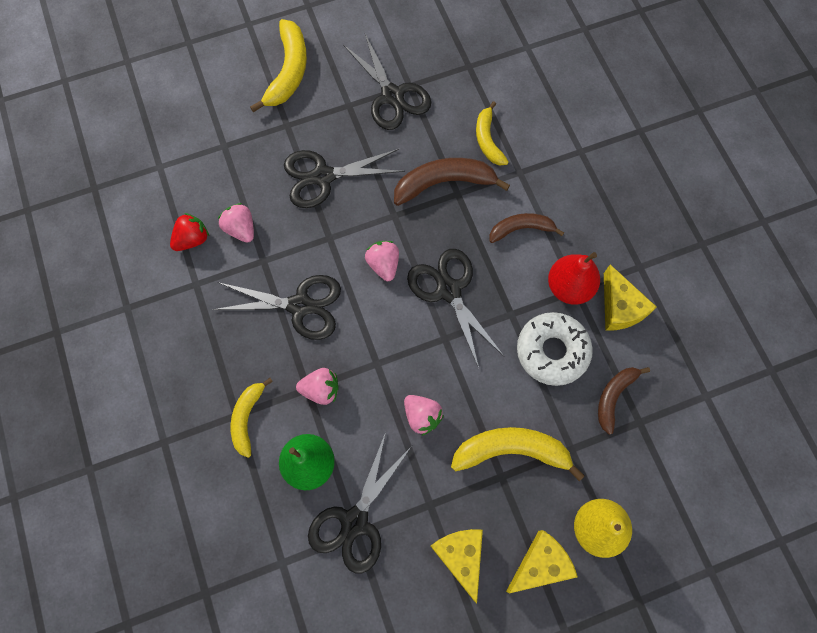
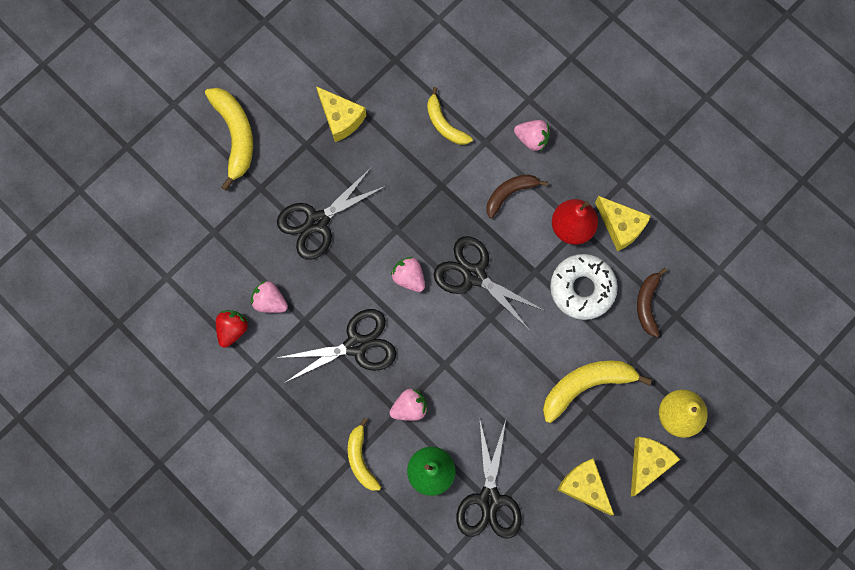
camera: 25 degrees left, 5 degrees up
black scissors [343,34,431,130] -> yellow cheese [316,86,367,142]
brown banana [394,158,510,206] -> none
pink strawberry [404,395,444,436] -> pink strawberry moved to [514,120,550,151]

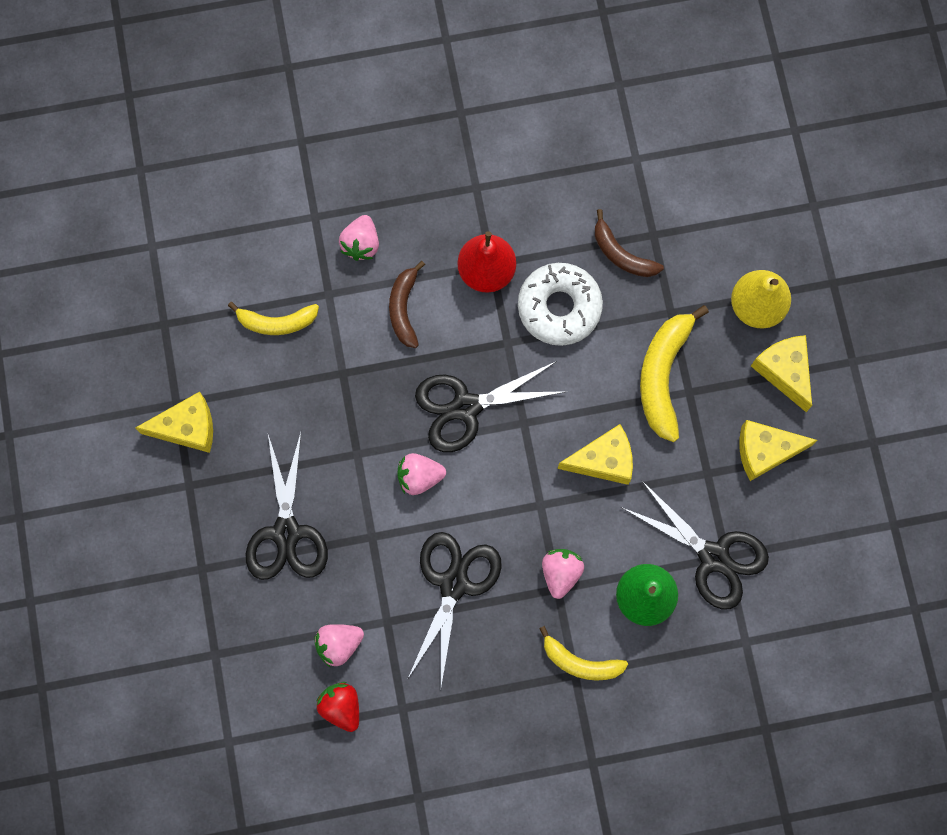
camera: 55 degrees left, 0 degrees up
yellow banana [205,88,253,191] -> none
pink strawberry [514,120,550,151] -> pink strawberry turned 135 degrees clockwise [339,215,379,261]
yellow cheese [595,196,651,251] -> yellow cheese moved to [558,424,633,485]

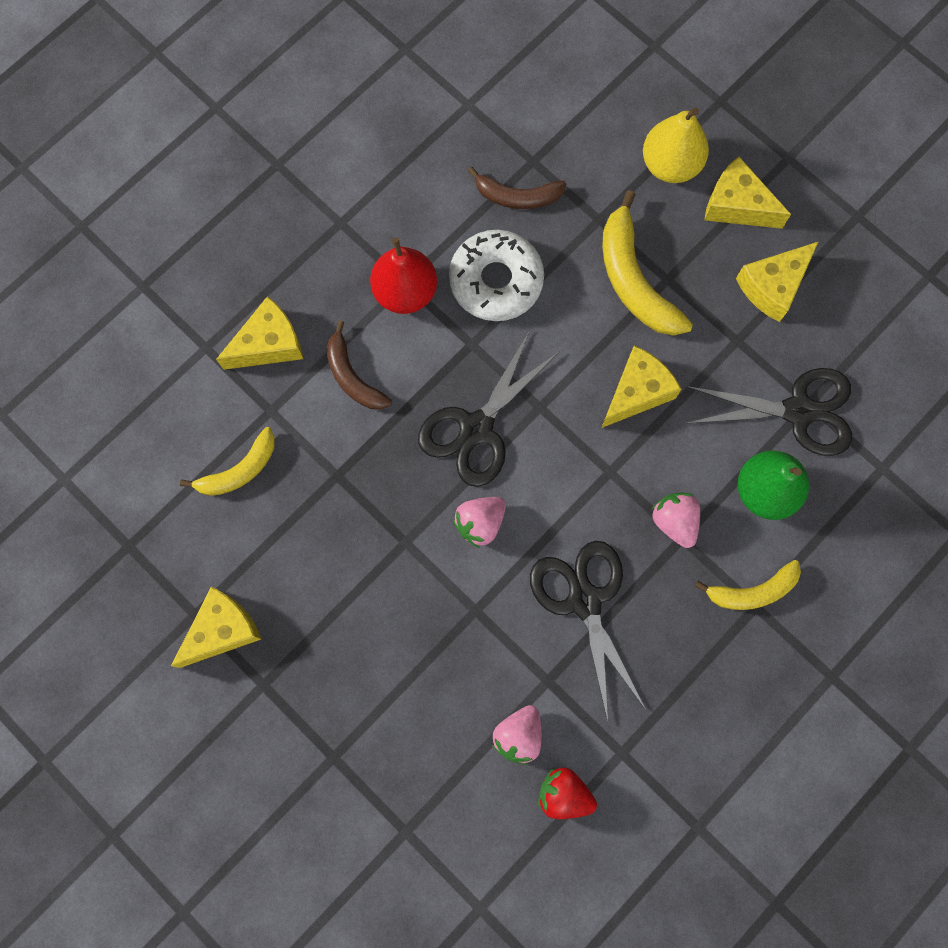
camera: 35 degrees left, 0 degrees up
black scissors [246,433,328,580] -> none
pink strawberry [339,215,379,261] -> yellow cheese [216,296,303,370]

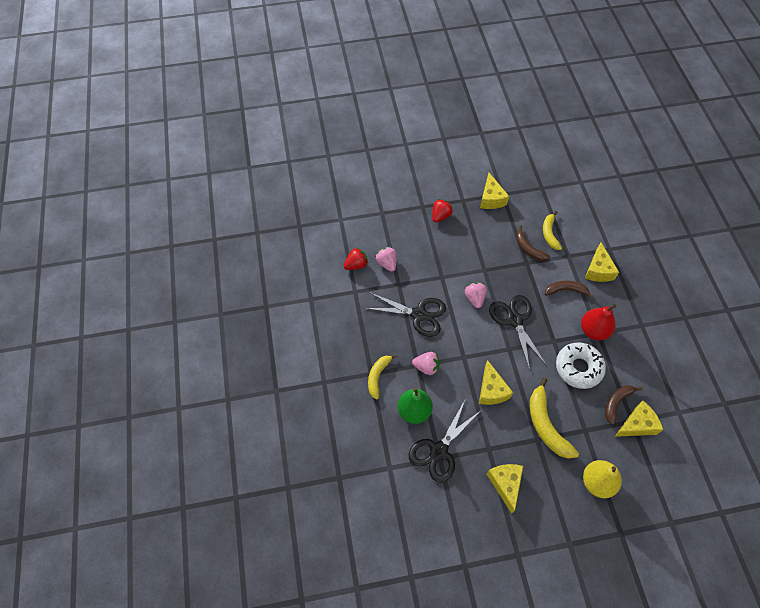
camera: 125 degrees right, 15 degrees down
yellow banana [602,190,693,336] -> yellow banana turned 120 degrees counterclockwise [530,377,579,459]
yellow cheese [704,157,791,229] -> yellow cheese moved to [615,401,663,437]
none -> red strawberry [432,199,453,223]
none -> brown banana [516,225,550,261]

